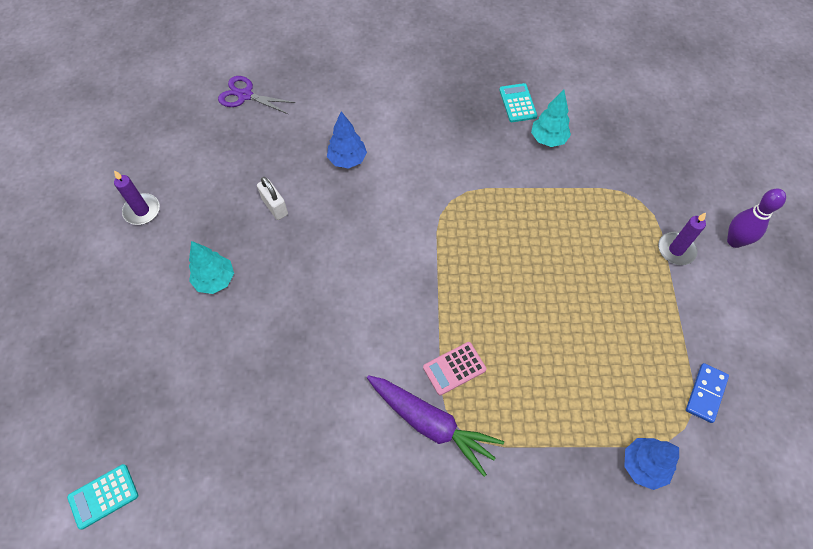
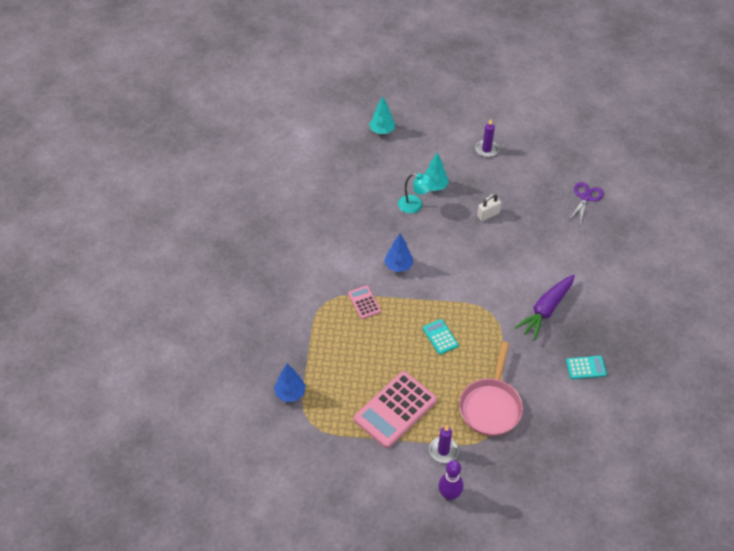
camera: 95 degrees right, 10 degrees down
turquoise calculator [67,464,138,530] -> turquoise calculator moved to [423,319,459,355]
blue tree [327,111,367,169] -> blue tree moved to [384,234,413,272]
purple carrot [367,375,504,477] -> purple carrot moved to [514,274,575,340]
turquoise tree [531,90,571,147] -> turquoise tree moved to [369,97,395,134]
blue domino [686,363,729,423] -> none
none -> pink calculator [354,371,437,448]
none -> turquoise lamp [398,173,436,213]
none -> pink pan [459,342,523,436]

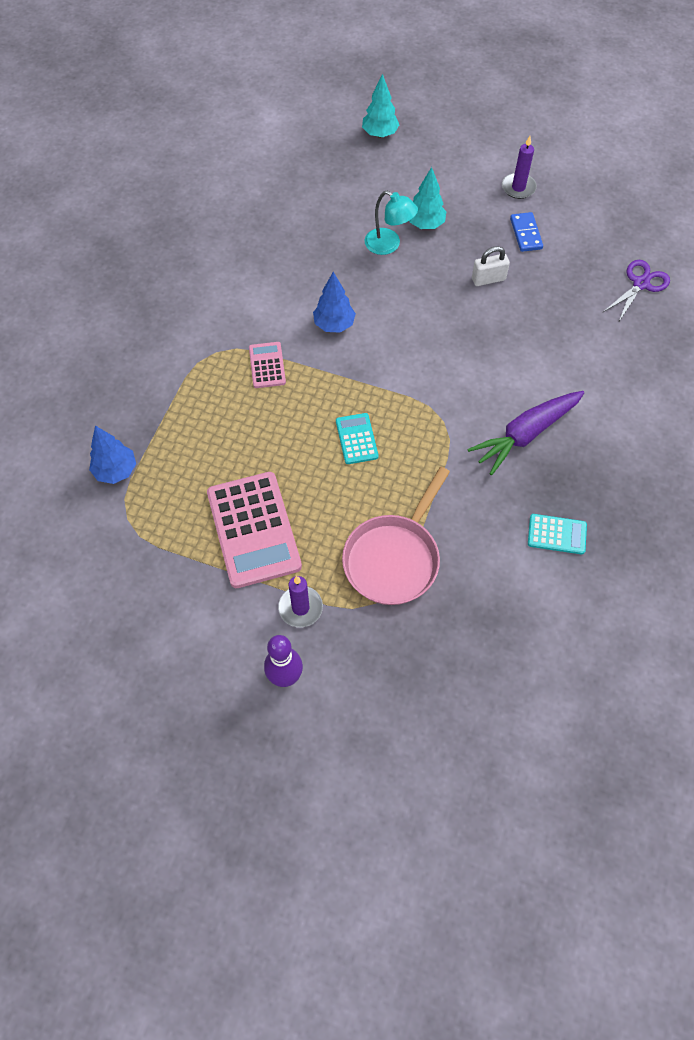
camera: 15 degrees right, 10 degrees up
pink calculator [354,371,437,448] -> pink calculator turned 75 degrees counterclockwise [207,472,302,588]
none -> blue domino [510,212,543,252]

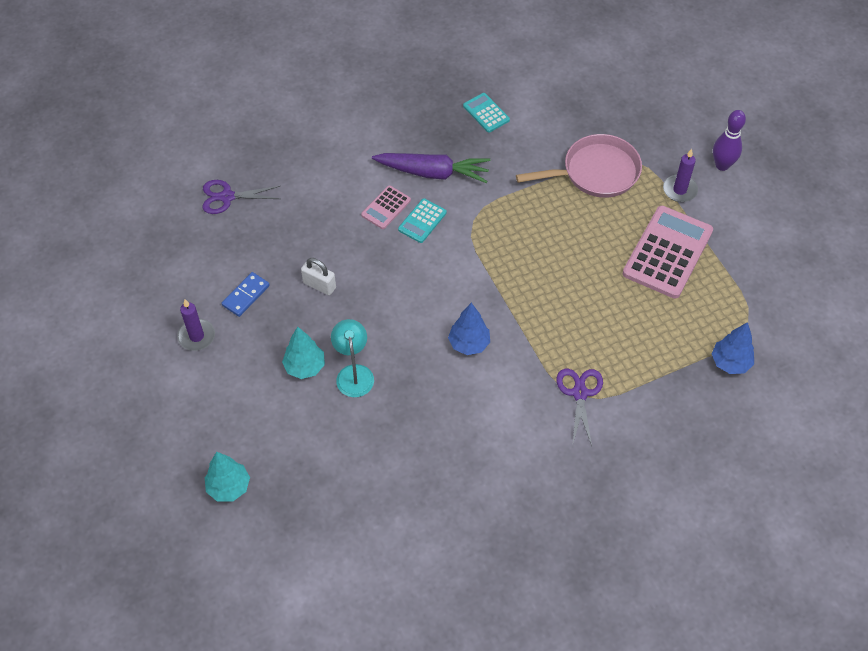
camera: 135 degrees left, 5 degrees down
pink calculator [249,342,286,388] -> pink calculator moved to [361,185,411,229]
turquoise calculator [336,413,379,464] -> turquoise calculator moved to [398,198,447,243]
none -> purple scissors [557,369,603,446]

